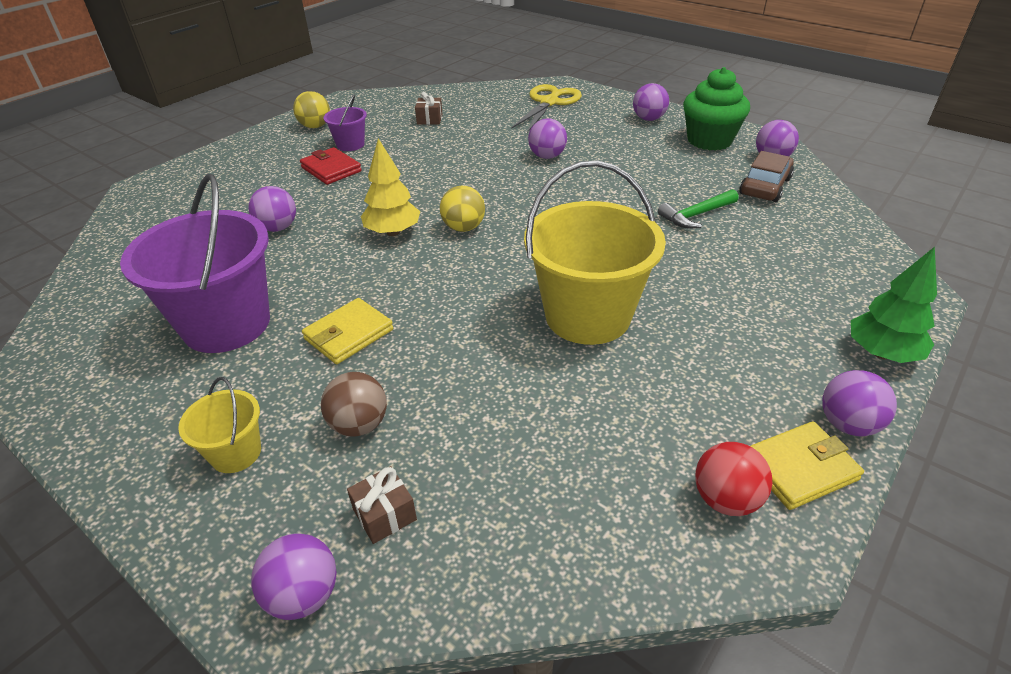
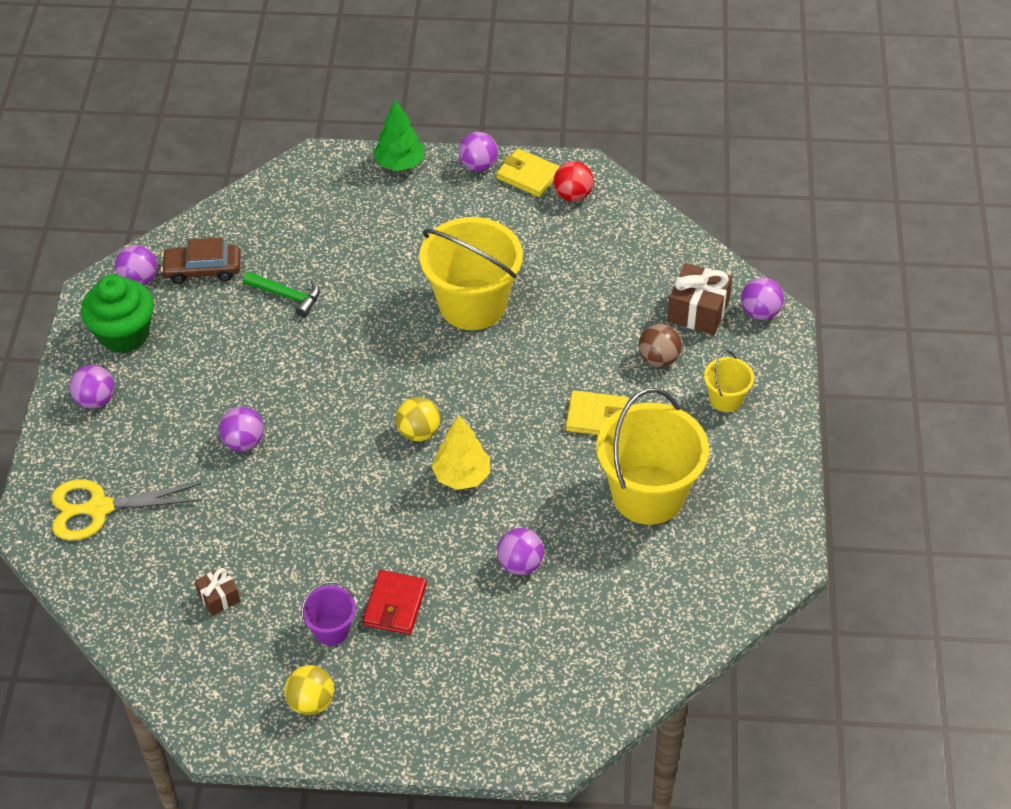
camera: 125 degrees left, 10 degrees up
purple bucket [120,174,270,353] -> yellow bucket [596,388,709,525]
brown gift [347,466,417,544] -> brown gift [667,263,732,335], size x1.74

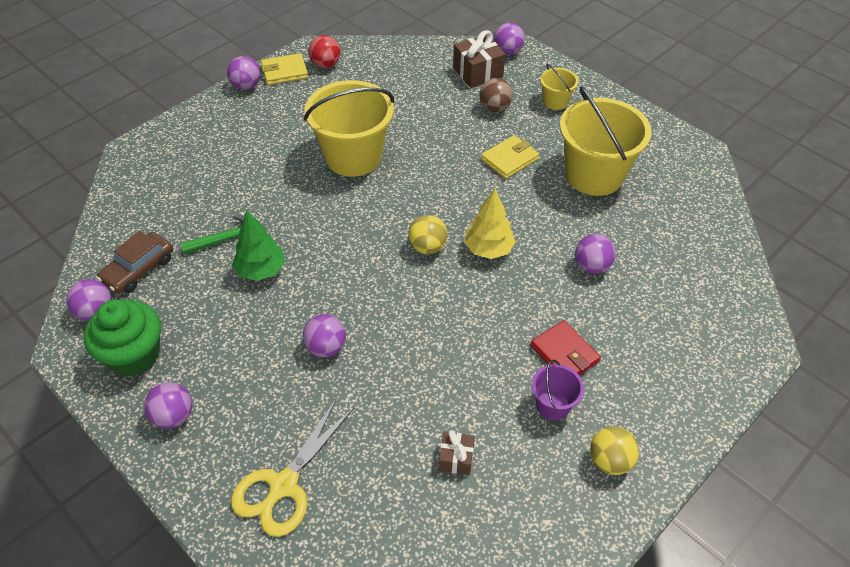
camera: 50 degrees left, 0 degrees up
green tree [373,99,424,171] -> green tree moved to [232,210,285,281]

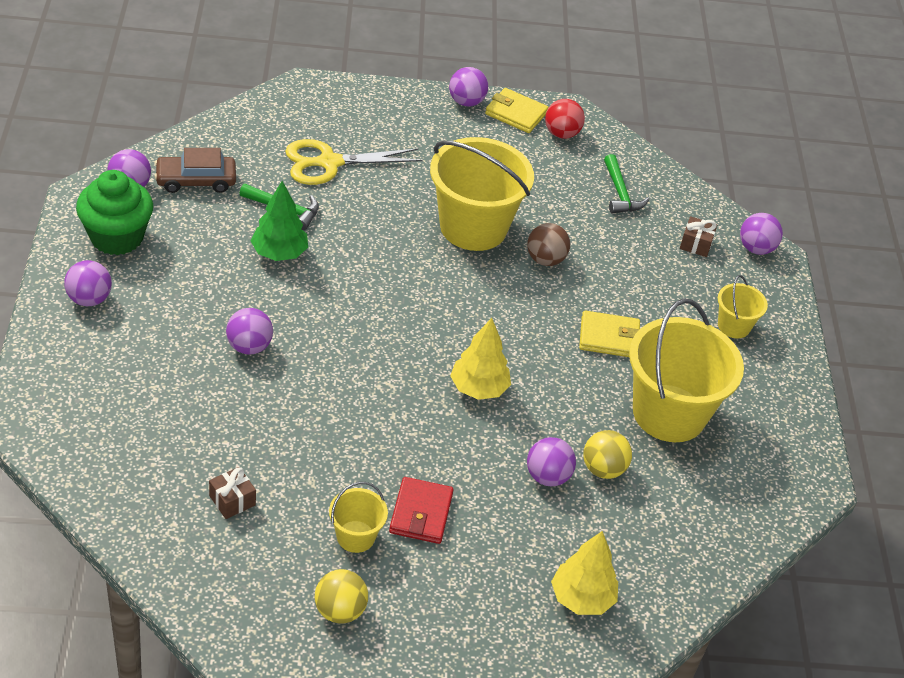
camera: 40 degrees right, 5 degrees down
yellow scissors [231,399,354,537] -> yellow scissors moved to [285,139,422,185]
yellow ball [408,215,448,254] -> yellow ball moved to [583,430,632,479]
brown gift [453,30,505,88] -> brown gift [680,216,717,257], size x0.58
brown ball [479,78,513,112] -> brown ball moved to [527,223,570,266]
purple bucket [532,360,584,420] -> yellow bucket [329,482,388,553]
none -> yellow tree [551,531,618,615]
none -> green hammer [604,154,649,213]

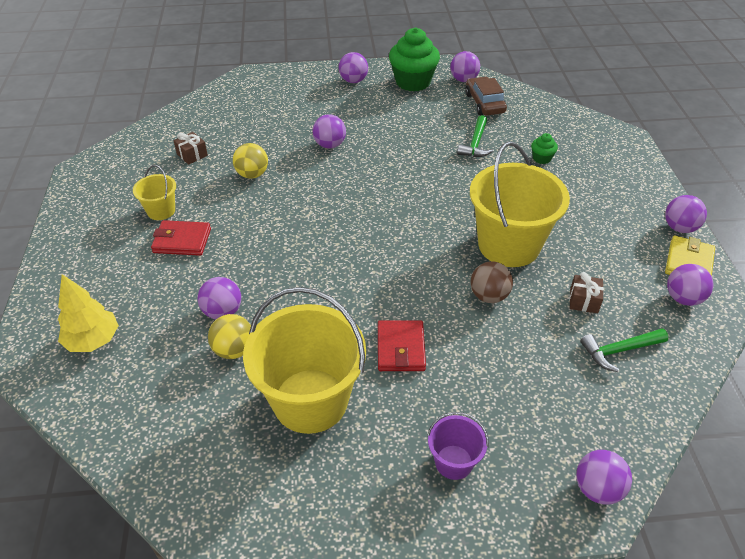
camera: 90 degrees right, 0 degrees up
green tree [251,181,308,261] -> none
yellow scissors [285,139,422,185] -> green cupcake [531,133,558,164]
yellow ball [315,569,368,624] -> yellow ball moved to [233,143,268,179]
yellow tree [450,318,511,400] -> none
red ball [545,99,585,139] -> purple ball [667,264,714,306]
yellow wallet [579,311,640,357] -> red wallet [378,320,426,371]
brown gift [680,216,717,257] -> brown gift moved to [570,272,604,313]
yellow bucket [718,275,768,338] -> purple bucket [427,412,489,480]

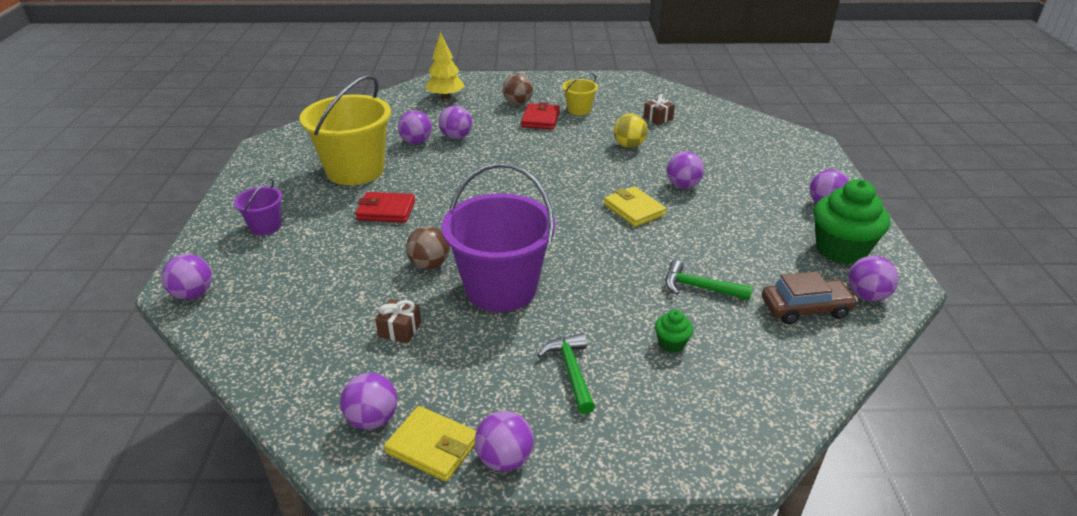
camera: 95 degrees right, 10 degrees down
yellow ball [208,314,251,359] -> purple ball [398,110,432,144]
yellow bucket [470,141,570,267] -> purple bucket [441,163,556,312]
green hammer [580,328,668,372] -> green hammer moved to [537,333,595,414]
none -> brown ball [503,74,533,105]
none -> yellow wallet [604,186,666,227]

